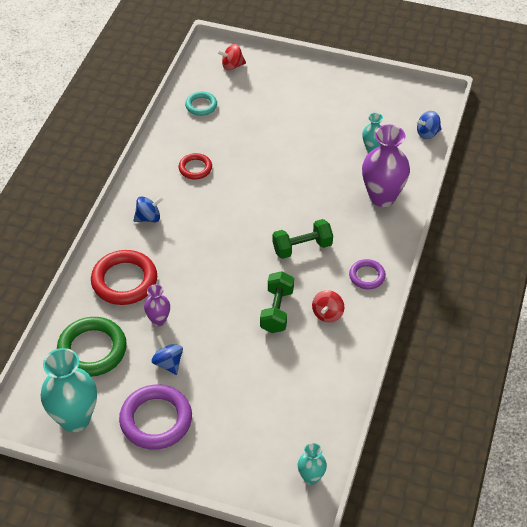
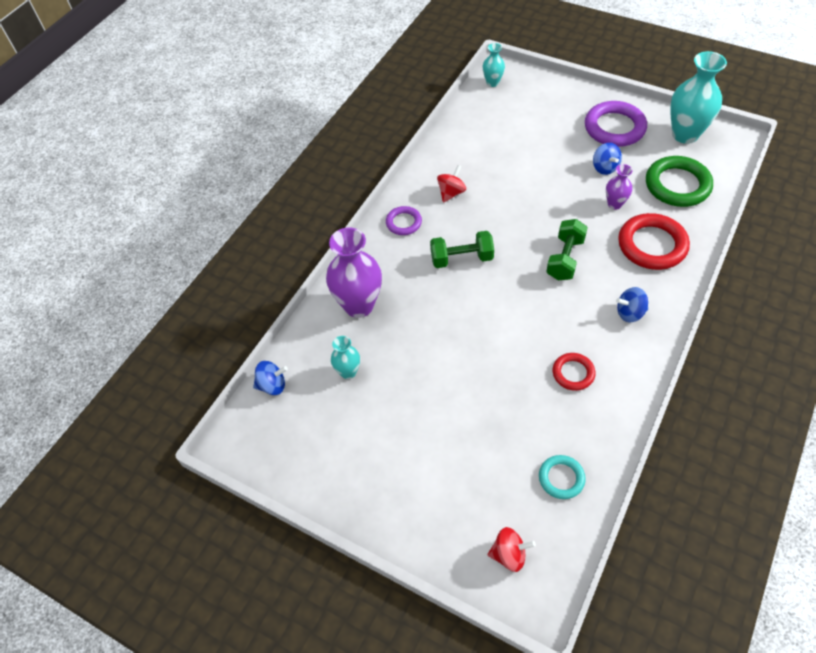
camera: 165 degrees left, 5 degrees up
green dumbbell [260,271,294,333] -> green dumbbell moved to [546,219,588,280]

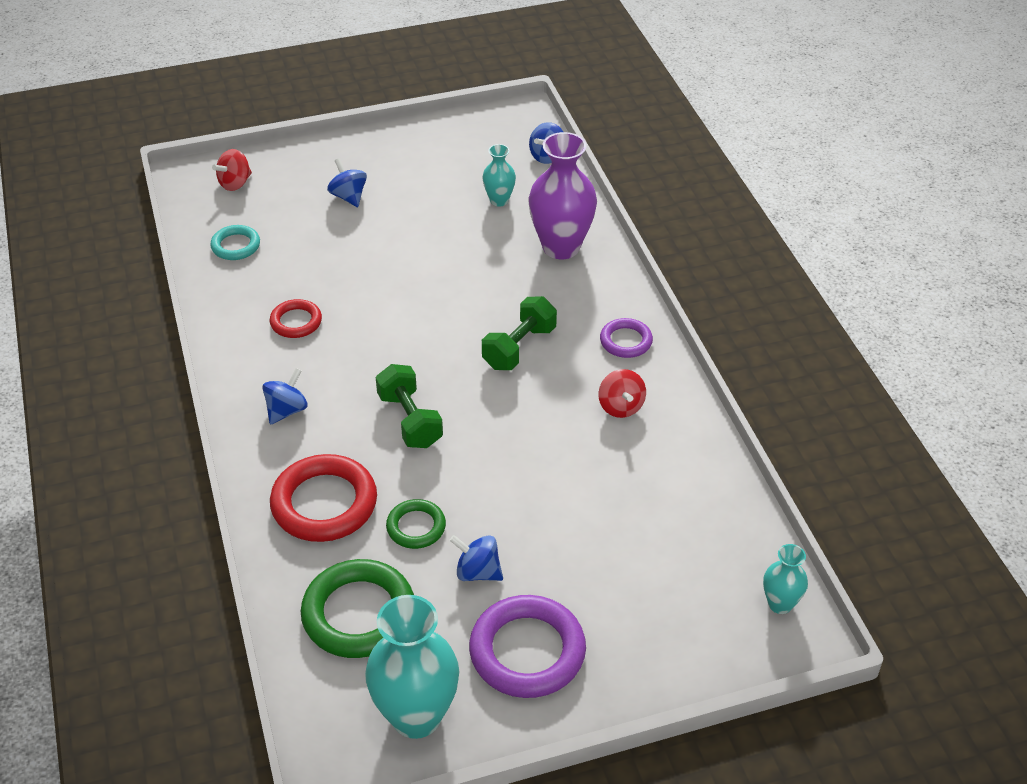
camera: 130 degrees right, 10 degrees down
purple vase [606,164,633,210] -> green ring [386,499,446,549]
none -> blue spinning top [327,158,367,207]

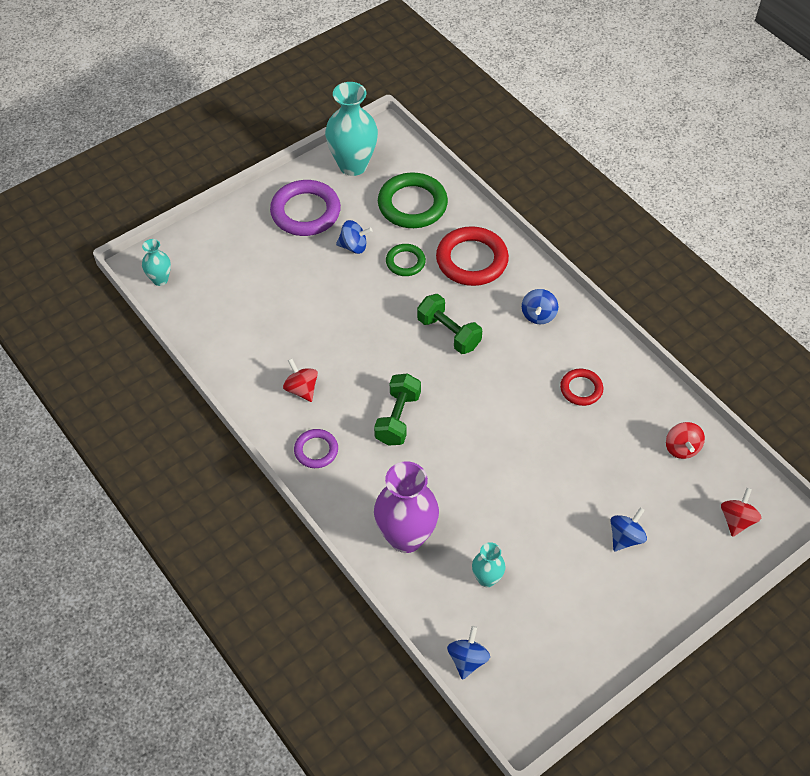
camera: 160 degrees right, 10 degrees up
turquoise ring [210,225,260,260] -> red spinning top [666,422,705,459]
blue spinning top [327,158,367,207] -> blue spinning top turned 90 degrees counterclockwise [610,507,647,551]

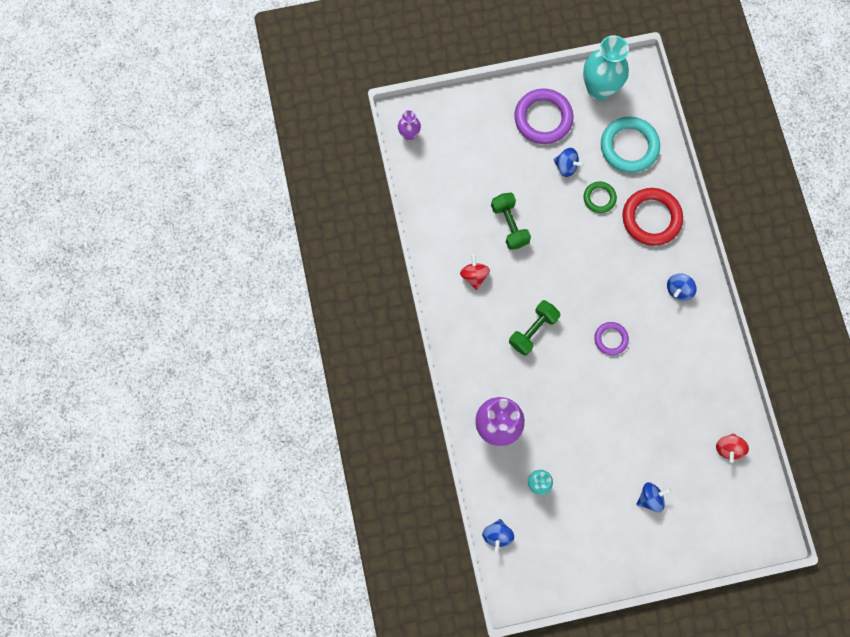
camera: 25 degrees right, 20 degrees up
turquoise vase [142,239,171,286] -> purple vase [398,110,421,141]
purple ring [294,429,338,468] -> purple ring moved to [594,322,629,355]
green ring [378,172,448,228] -> turquoise ring [601,117,660,173]
green dumbbell [417,294,482,354] -> green dumbbell moved to [491,192,531,250]
blue spinning top [447,626,490,680] -> blue spinning top turned 150 degrees clockwise [482,519,514,553]
red ring [560,369,603,406] -> none
red spinning top [721,488,761,537] -> none

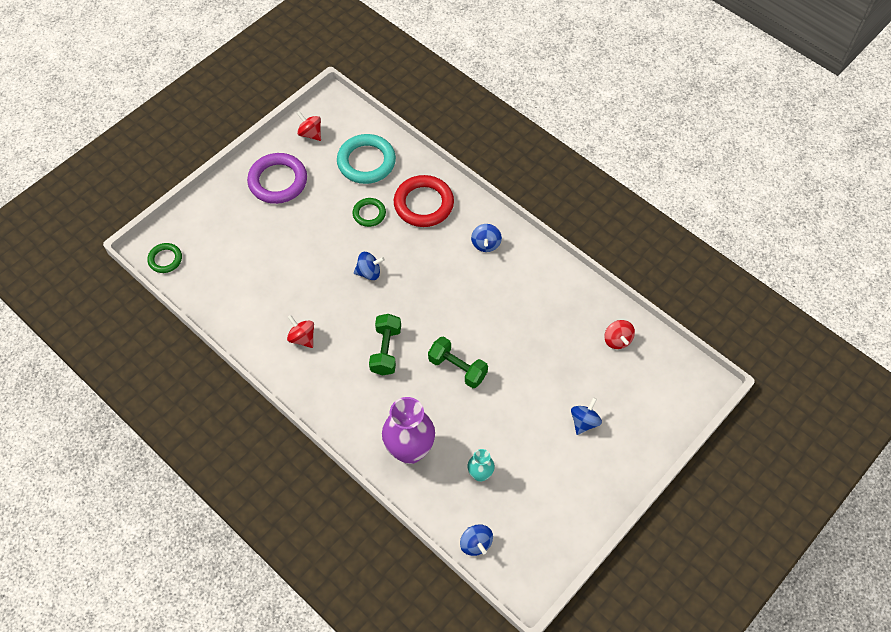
camera: 35 degrees left, 15 degrees down
purple vase [398,110,421,141] -> green ring [147,243,182,273]
green dumbbell [491,192,531,250] -> green dumbbell moved to [428,336,488,388]
blue spinning top [553,148,584,177] -> blue spinning top moved to [354,252,385,280]
turquoise vase [583,35,629,100] -> red spinning top [297,111,321,141]
purple ring [594,322,629,355] -> none

